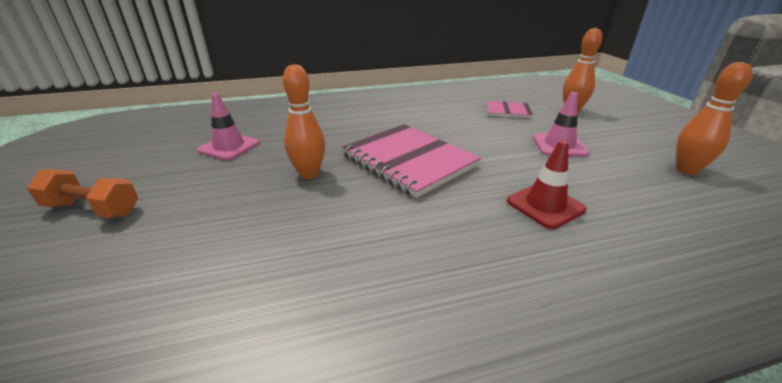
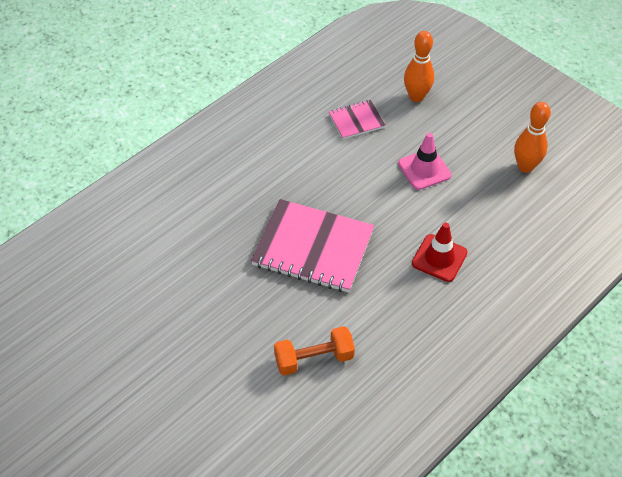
camera: 30 degrees left, 20 degrees up
orange dumbbell [27,169,138,218] -> orange dumbbell moved to [274,326,355,376]
pink traffic cone [197,93,259,161] -> none
orange bowling pin [283,64,325,179] -> none

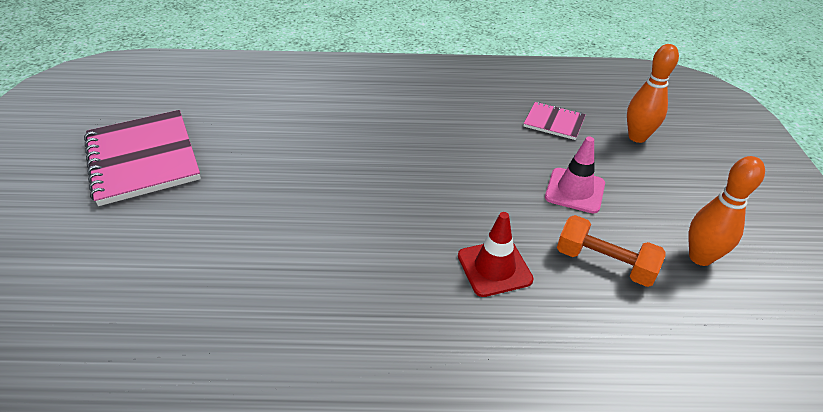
camera: 45 degrees right, 10 degrees down
pink notebook [251,199,374,293] -> pink notebook moved to [84,110,201,206]
orange dumbbell [274,326,355,376] -> orange dumbbell moved to [557,215,666,287]

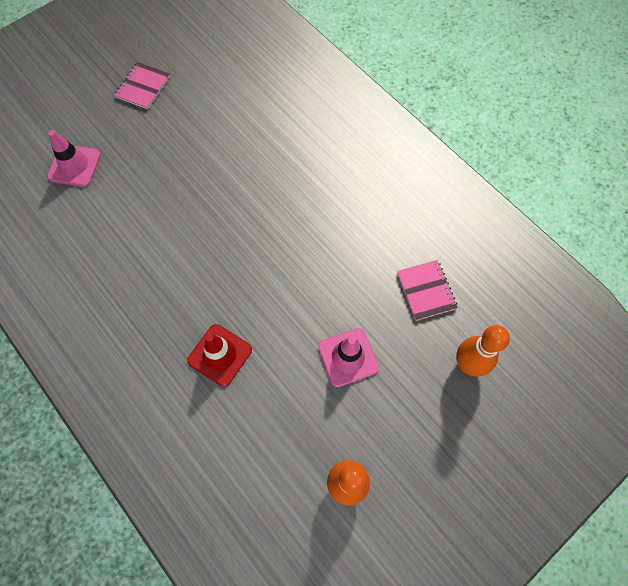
camera: 50 degrees right, 25 degrees up
pink notebook [84,110,201,206] -> pink notebook [114,62,170,109], size x0.50
orange dumbbell [557,215,666,287] -> none
none -> pink traffic cone [47,130,101,187]

